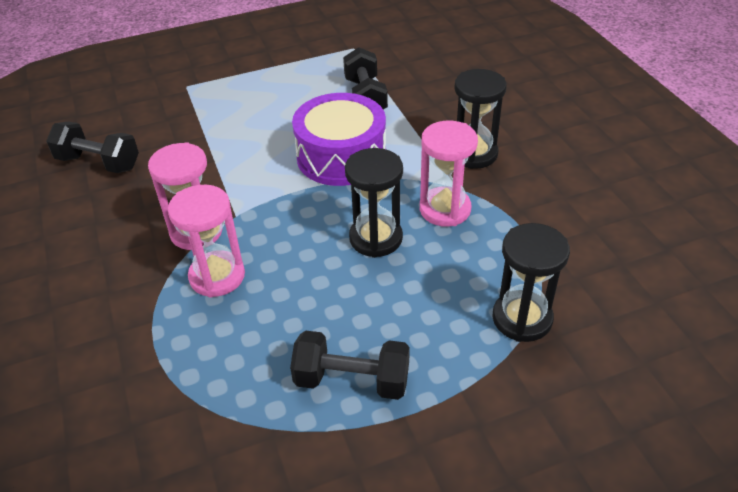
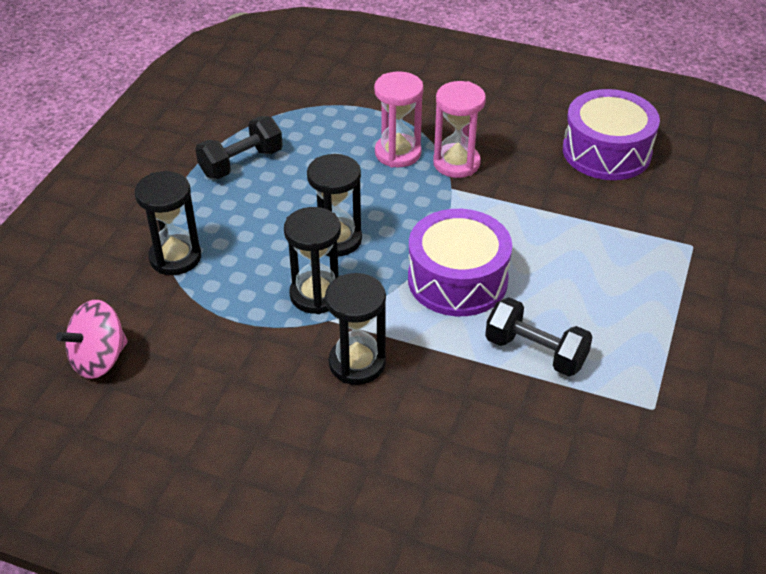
camera: 130 degrees right, 0 degrees up
black dumbbell [46,122,139,173] -> purple drum [563,89,660,180]
pink hourglass [420,121,478,227] -> black hourglass [284,207,341,314]
none -> pink spinning top [56,300,128,379]

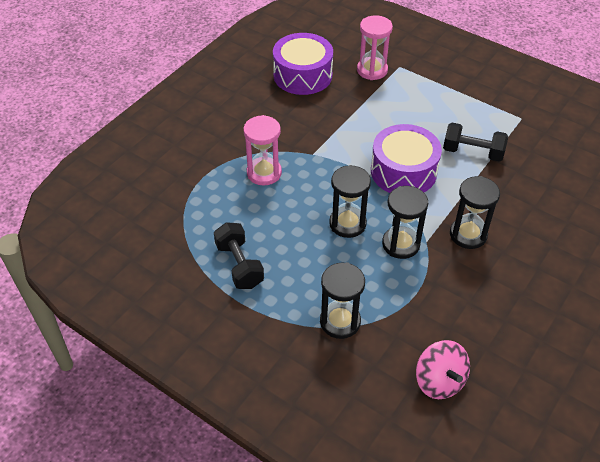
camera: 75 degrees left, 5 degrees up
pink hourglass [433,81,486,178] -> pink hourglass moved to [357,15,393,80]
black dumbbell [485,297,592,376] -> black dumbbell turned 60 degrees clockwise [443,123,508,162]

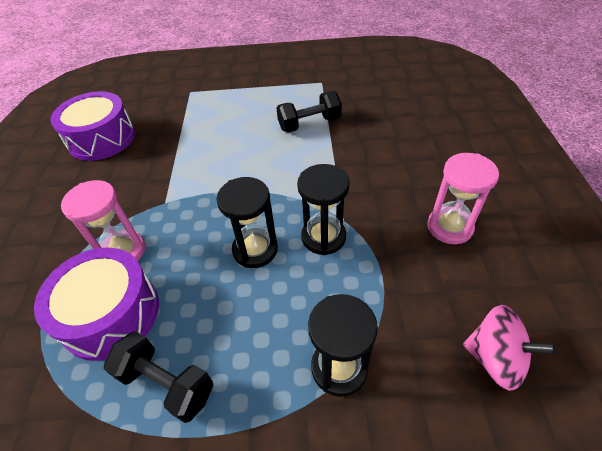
camera: 35 degrees left, 0 degrees up
pink hourglass [357,15,393,80] -> pink hourglass moved to [427,153,499,244]
purple drum [371,124,442,193] -> purple drum moved to [34,247,159,361]
black hourglass [450,176,500,249] -> none

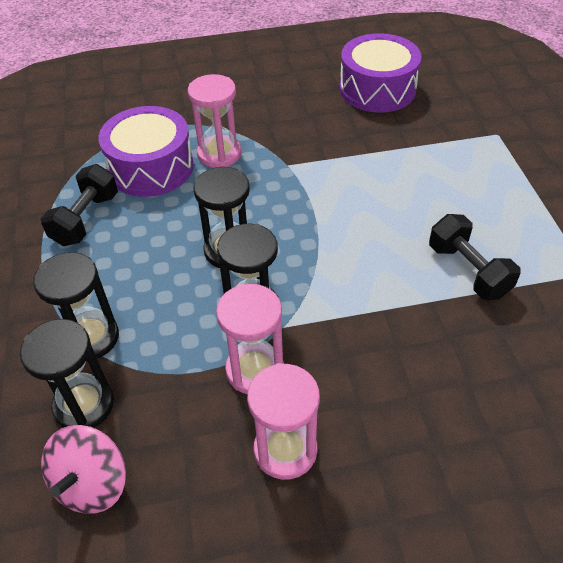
camera: 80 degrees right, 0 degrees up
none -> black hourglass [20,319,114,428]
none -> pink hourglass [216,284,284,394]

